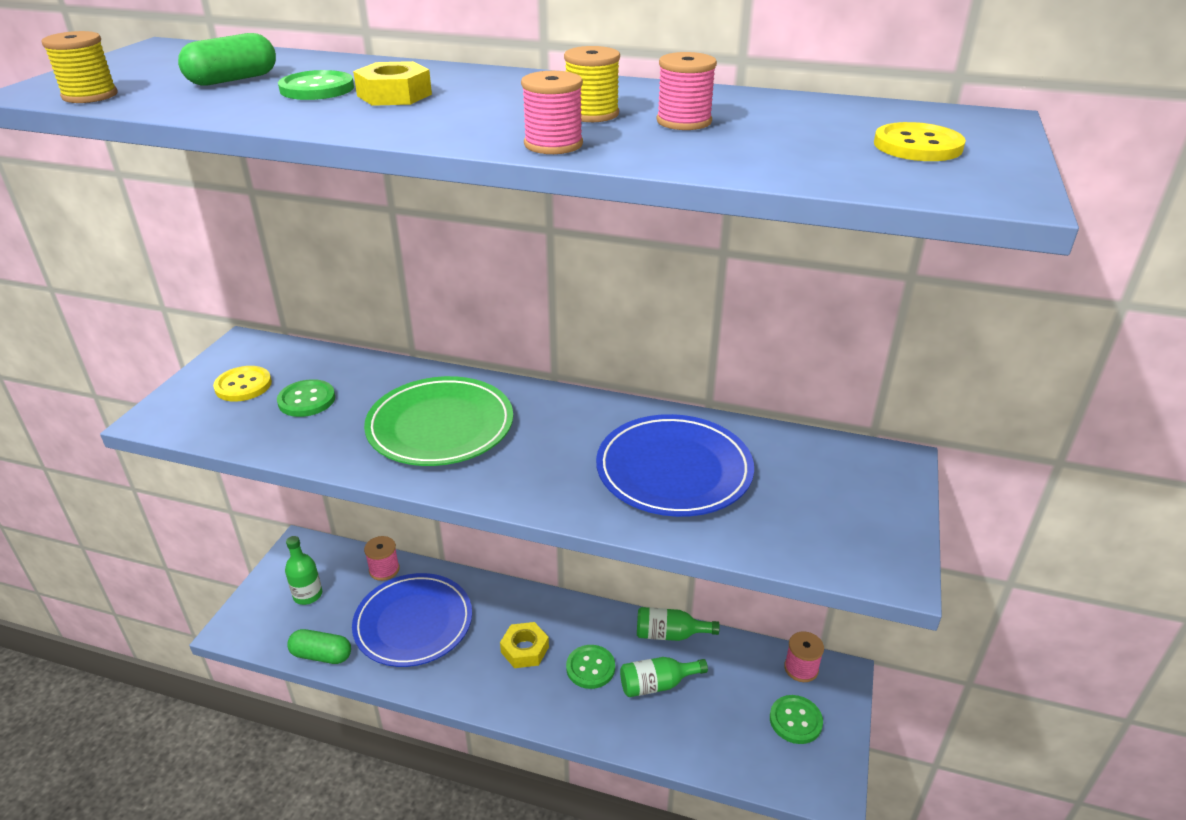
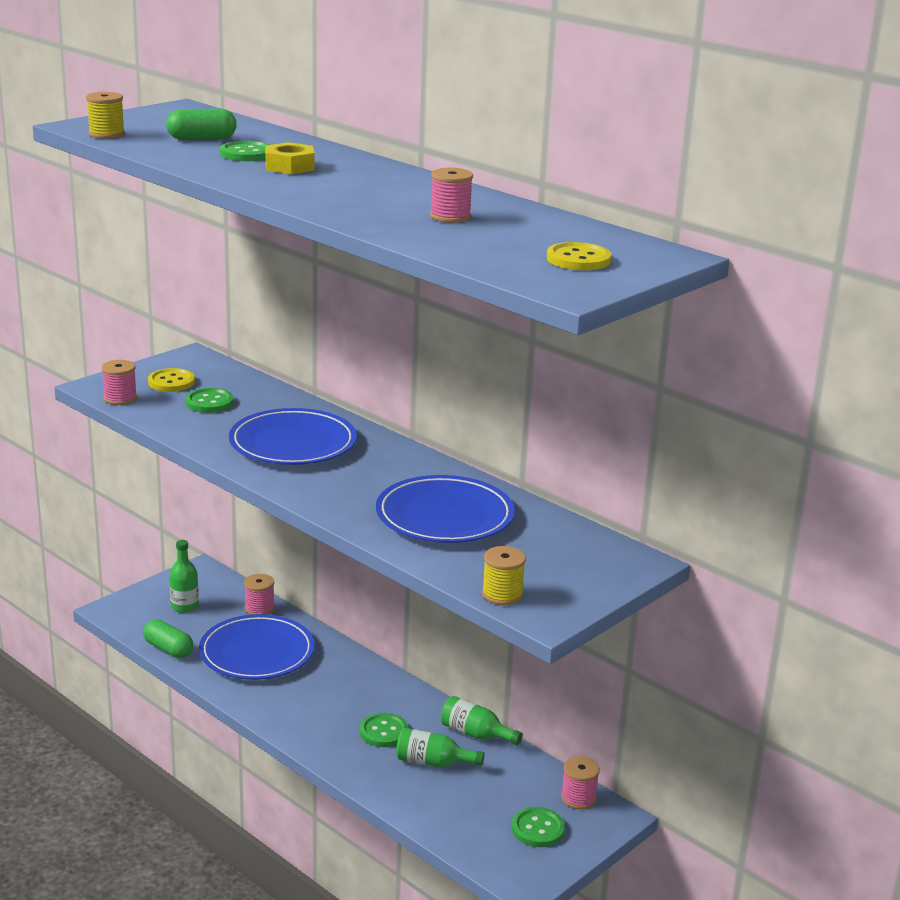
camera: 25 degrees right, 10 degrees down
green plate [364,376,513,466] -> blue plate [229,408,357,465]
yellow nut [500,622,549,668] -> none
pink spool [521,71,583,154] -> pink spool moved to [101,360,137,405]
yellow spool [564,46,620,122] -> yellow spool moved to [482,546,526,605]

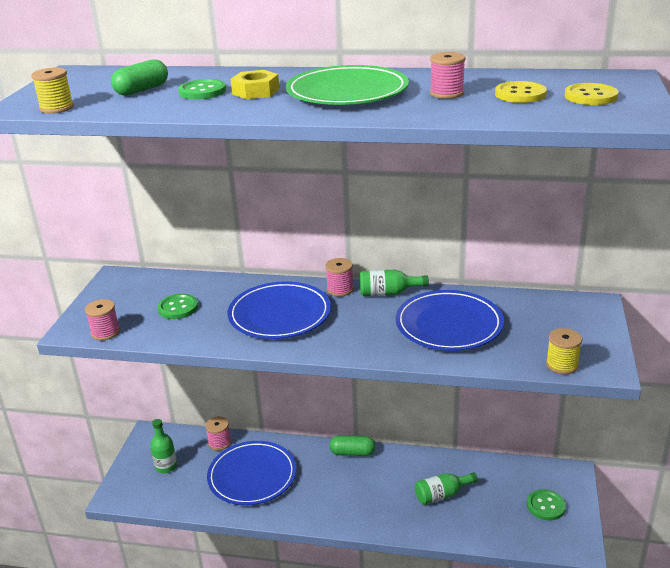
camera: 30 degrees left, 5 degrees up
green capsule [143,619,193,658] -> green capsule moved to [329,435,375,456]
yellow button [148,368,195,392] -> yellow button moved to [495,81,547,103]
green button [360,713,408,747] -> none
green bottle [441,696,523,745] -> green bottle moved to [360,270,429,296]
pink spool [561,756,600,809] -> pink spool moved to [325,258,354,296]
none -> green plate [286,65,409,105]

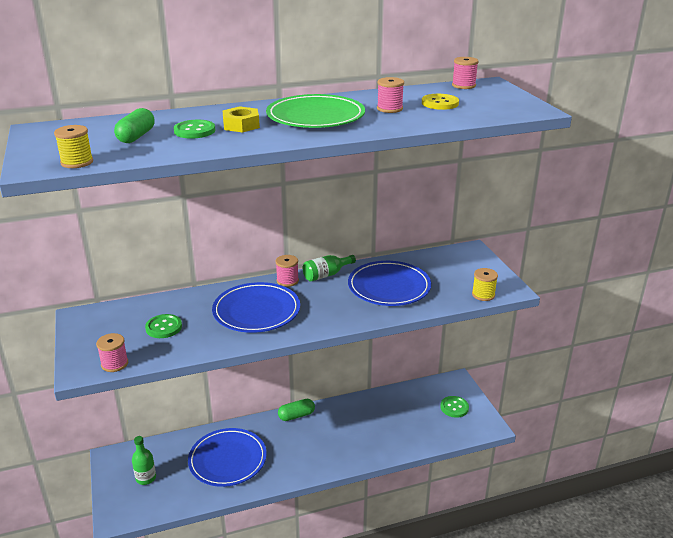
camera: 30 degrees left, 0 degrees up
pink spool [205,416,231,451] -> pink spool moved to [452,57,479,89]
green bottle [415,472,478,505] -> none
yellow button [565,83,619,105] -> none

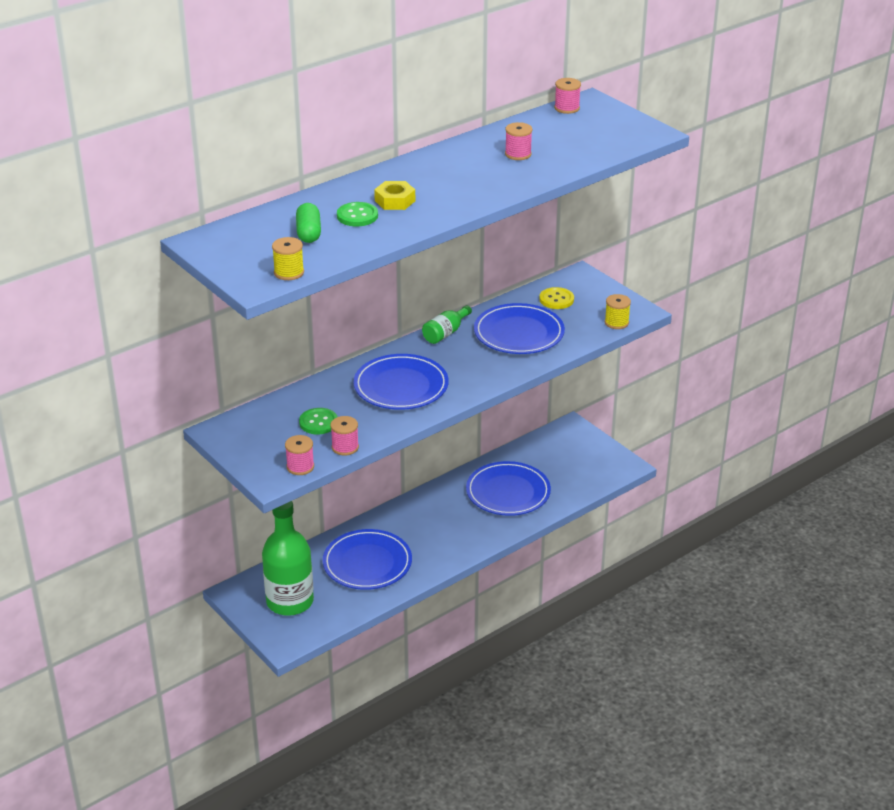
camera: 20 degrees left, 5 degrees up
green bottle [132,436,156,485] -> green bottle [262,501,314,616], size x2.05
green plate [266,94,365,128] -> none
pink spool [276,255,299,287] -> pink spool moved to [330,416,359,455]
green capsule [278,399,315,421] -> none
yellow button [422,94,459,110] -> yellow button moved to [539,287,574,309]
green button [440,396,469,418] -> none
none -> blue plate [466,461,551,516]

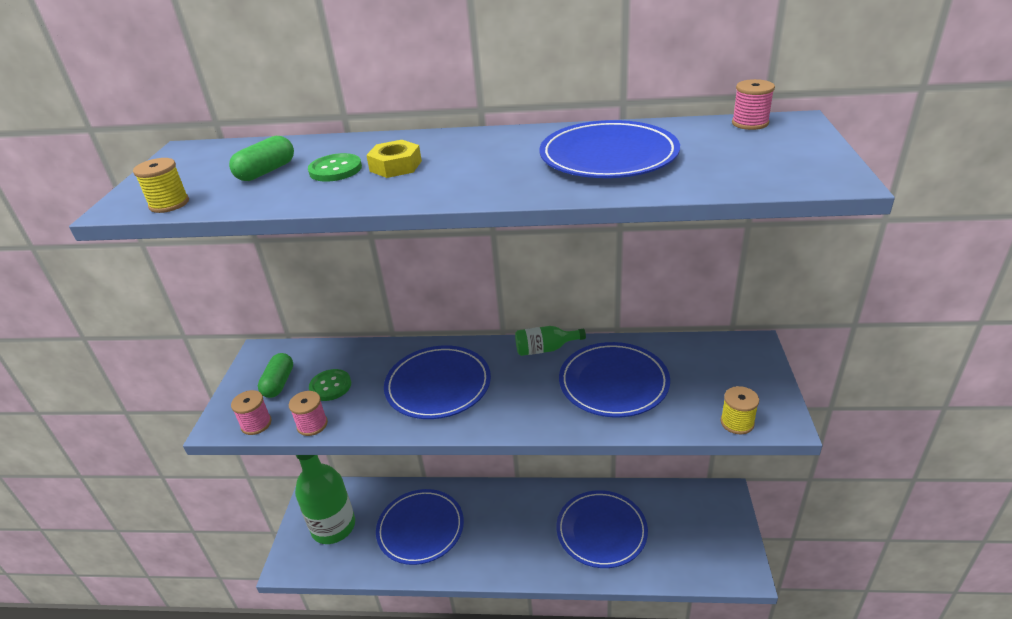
camera: 45 degrees right, 0 degrees up
pink spool [505,122,532,160] -> blue plate [539,120,680,178]
yellow button [539,287,574,309] -> none
none -> green capsule [258,353,293,398]

